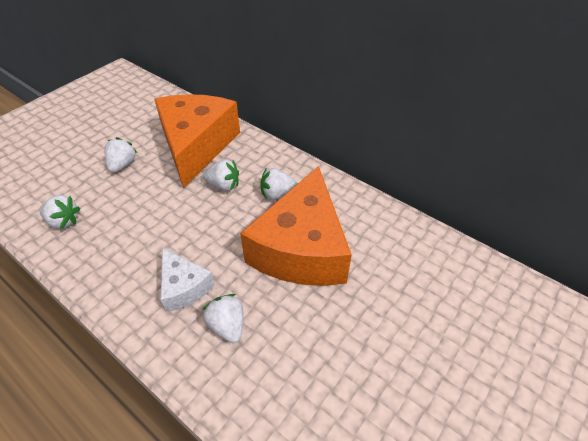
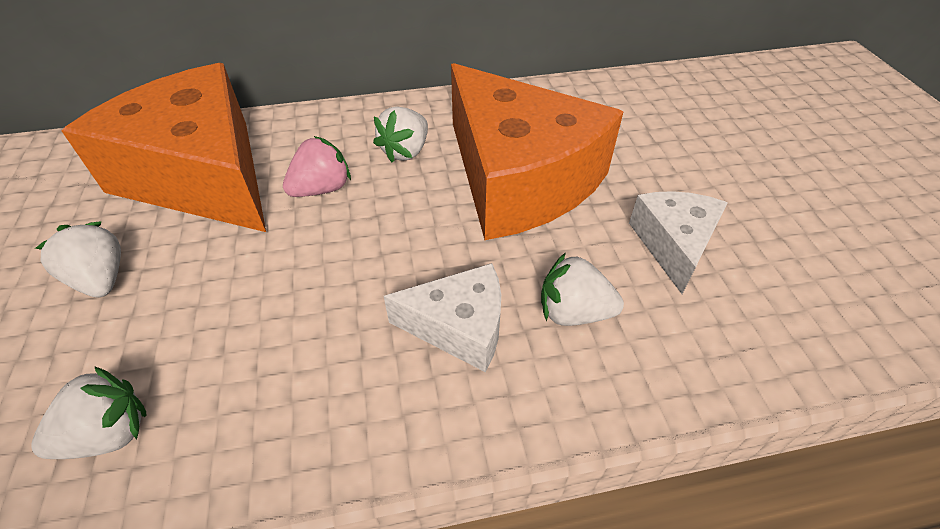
camera: 50 degrees left, 0 degrees up
white strawberry [203,160,239,191] -> pink strawberry [283,136,351,197]
none -> white cheese [629,191,728,294]

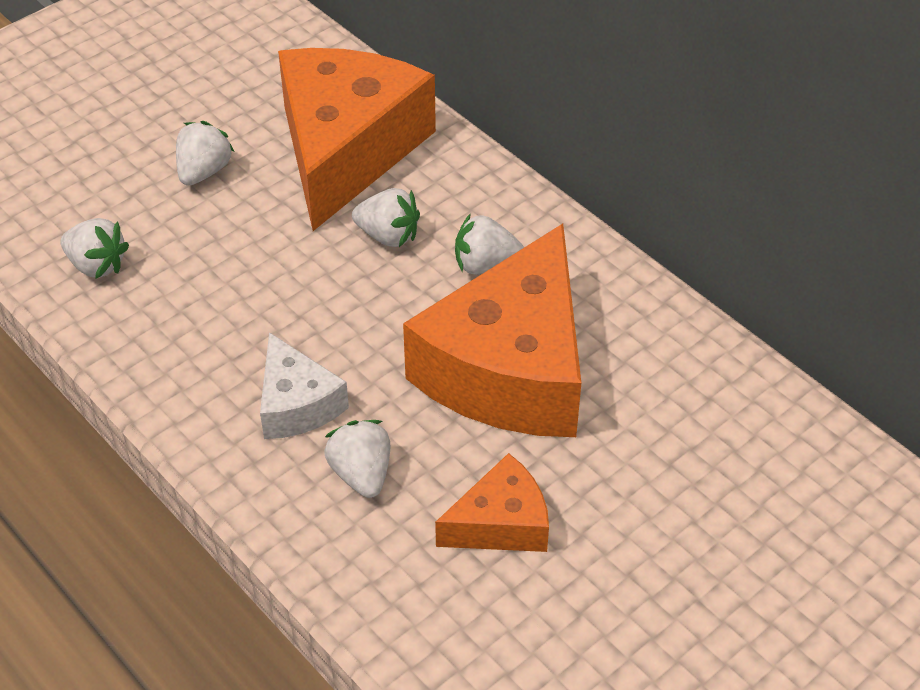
camera: 60 degrees right, 0 degrees up
pink strawberry [283,136,351,197] -> white strawberry [352,188,420,247]
white cheese [629,191,728,294] -> orange cheese [435,453,549,552]

